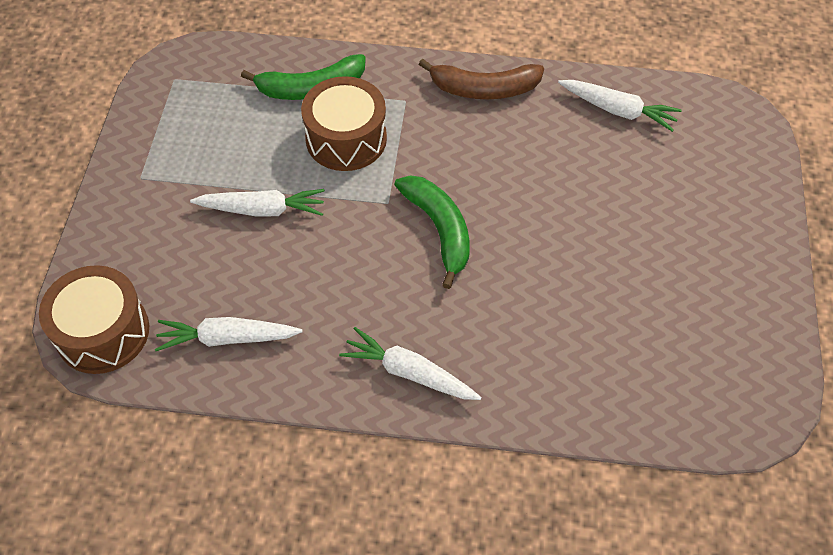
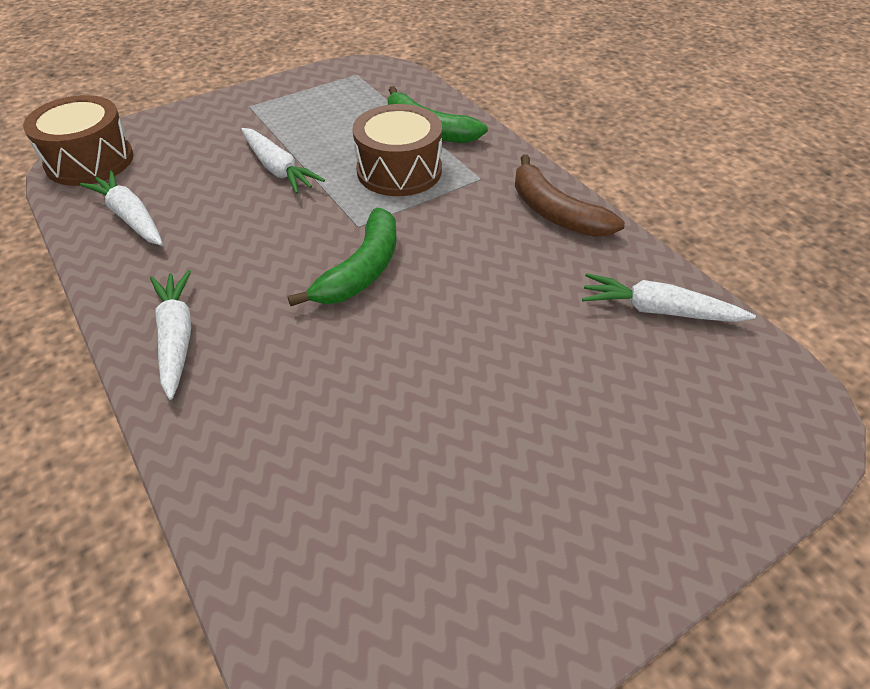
camera: 50 degrees right, 10 degrees down
white carrot [558,80,682,132] -> white carrot turned 120 degrees clockwise [582,273,756,322]

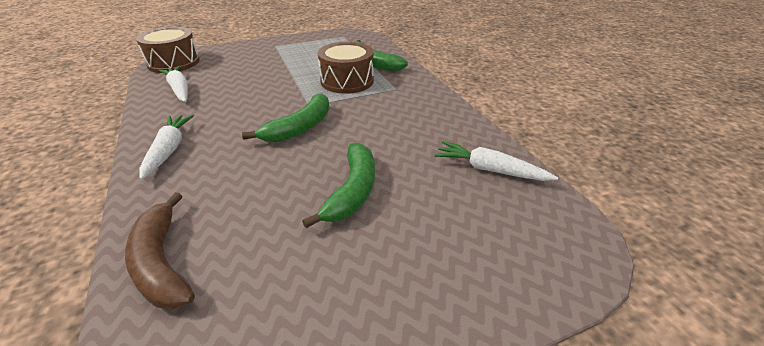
camera: 10 degrees right, 10 degrees down
white carrot [241,128,325,194] -> none
brown banana [515,154,625,237] -> brown banana moved to [125,192,195,309]
none -> green banana [302,143,375,228]

